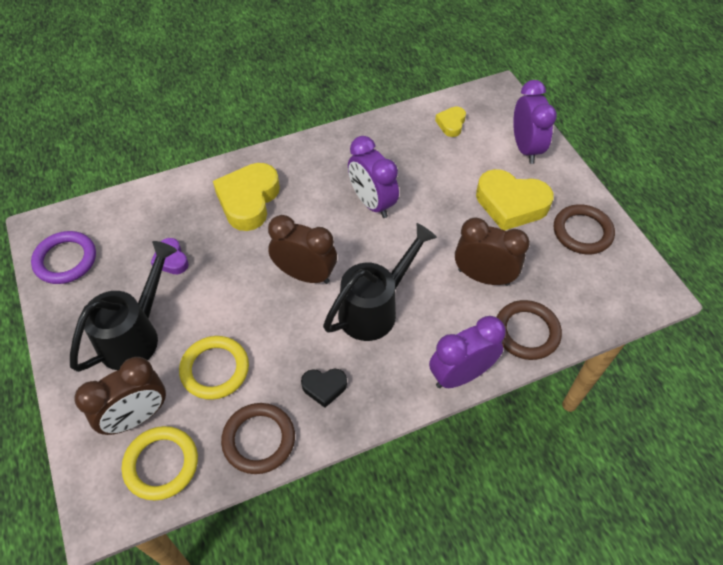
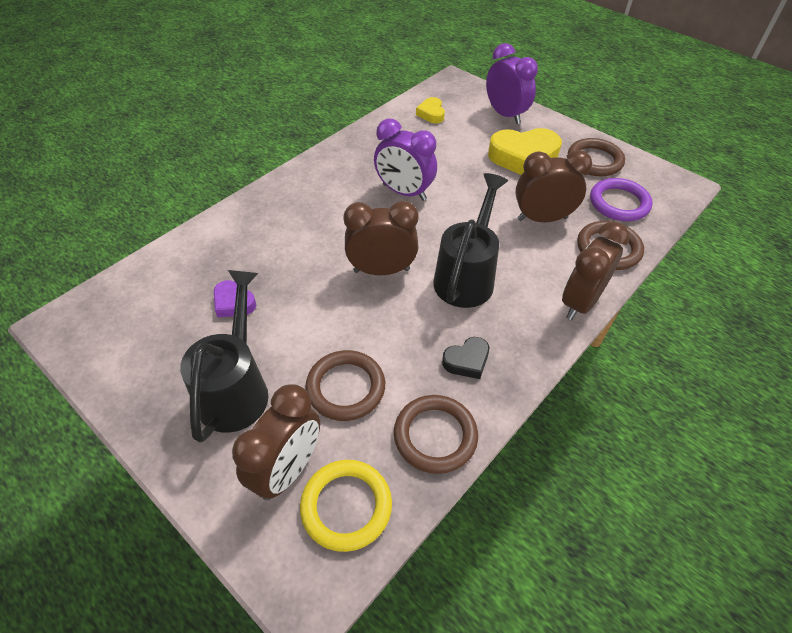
camera: 25 degrees left, 5 degrees down
purple ring [31,231,96,284] -> purple ring moved to [590,178,652,221]
yellow ring [179,336,249,400] -> brown ring [305,350,385,421]
yellow heart [213,163,280,231] -> none
purple clock [429,316,506,388] -> brown clock [562,222,629,320]

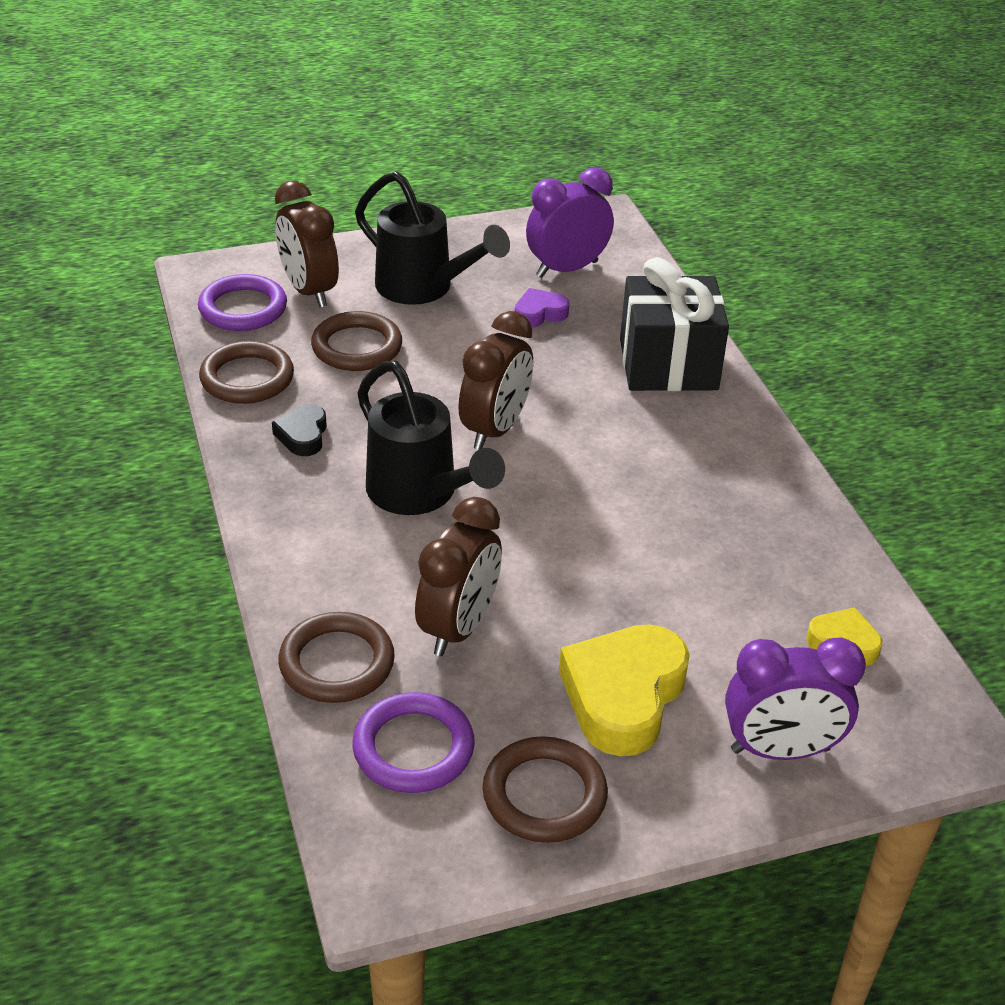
camera: 120 degrees right, 10 degrees down
yellow ring [300,460,392,552] -> purple ring [198,274,287,331]
purple clock [374,119,437,201] -> purple clock moved to [526,167,614,278]
brown clock [562,222,629,320] -> none
none -> black gift [620,257,729,391]

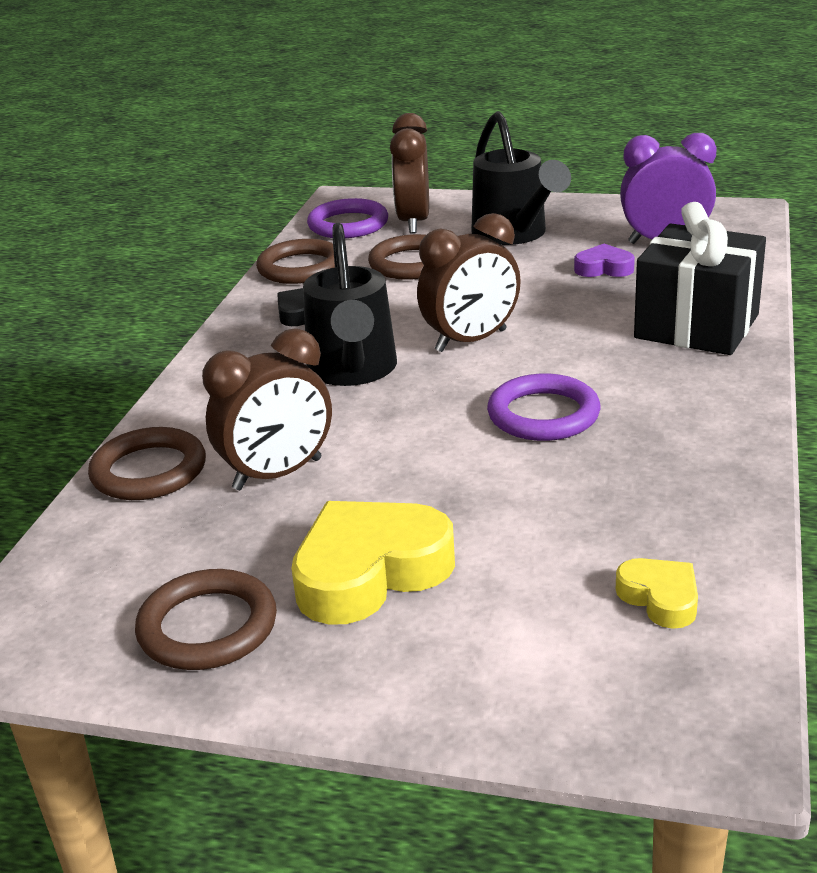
camera: 35 degrees right, 10 degrees down
purple ring [352,692,475,793] -> purple ring moved to [487,373,601,441]
purple clock [725,637,866,760] -> none

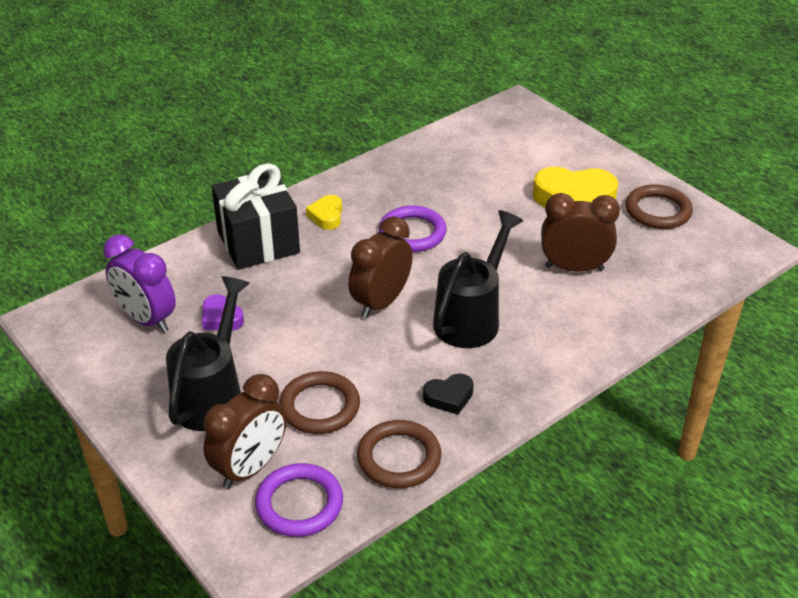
camera: 145 degrees left, 10 degrees up
brown ring [88,427,206,500] -> none
brown clock [417,213,521,352] -> brown clock turned 60 degrees counterclockwise [348,216,413,318]
yellow heart [616,558,698,629] -> yellow heart moved to [306,195,342,230]

